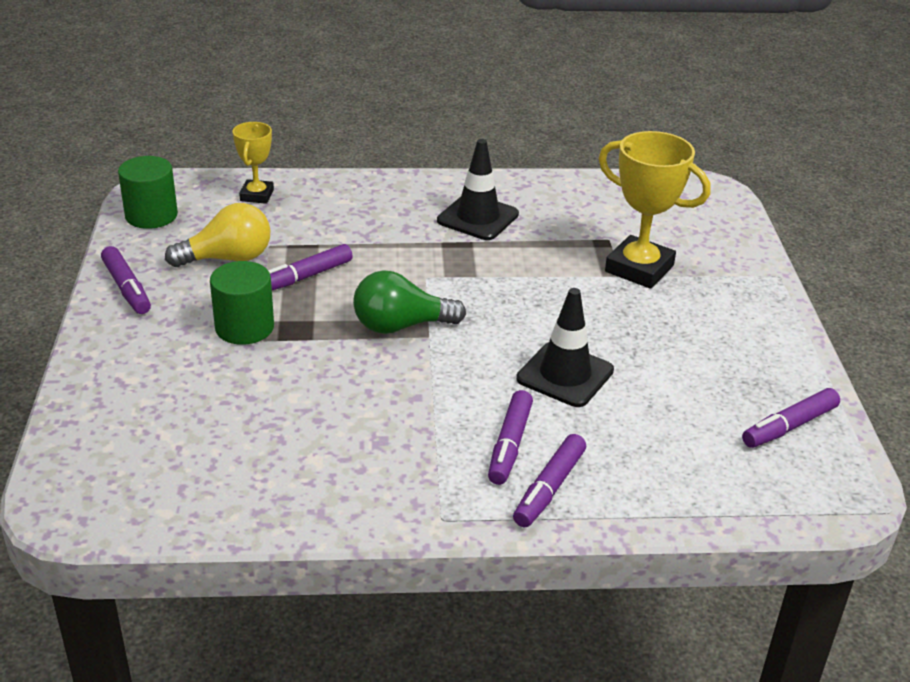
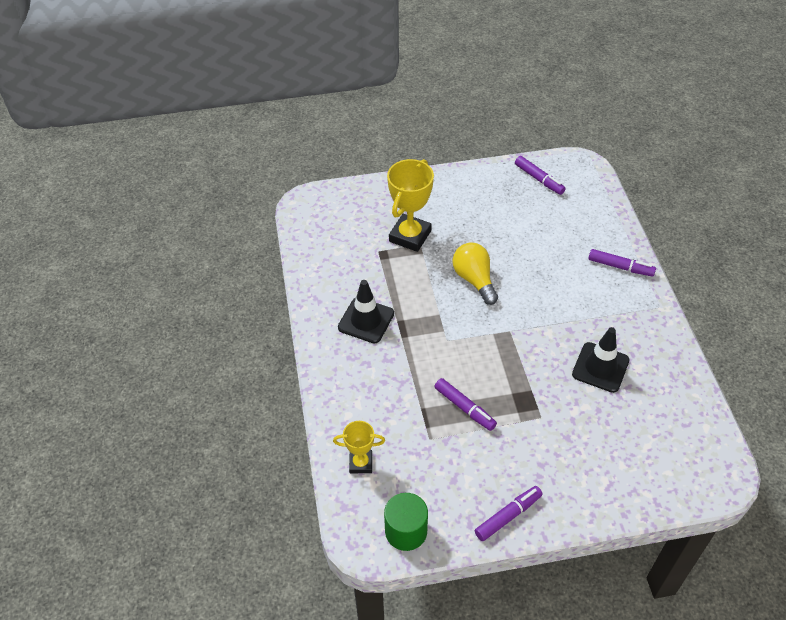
camera: 95 degrees left, 15 degrees up
yellow light bulb [165,203,271,267] -> yellow light bulb moved to [452,243,498,305]
green cylinder [210,261,274,345] -> none
green light bulb [353,270,466,334] -> none
purple marker [488,390,533,485] -> none
black traffic cone [516,288,614,407] -> black traffic cone moved to [572,327,630,393]

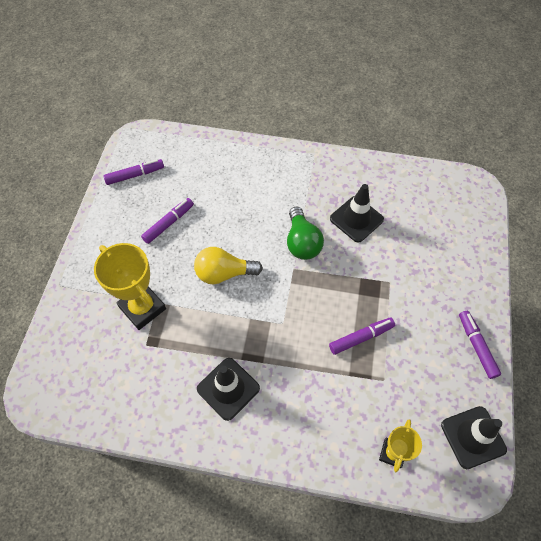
camera: 70 degrees left, 10 degrees up
green cylinder [384,493,428,551] -> black traffic cone [441,406,507,469]
purple marker [588,249,656,277] -> purple marker moved to [141,198,194,244]
none -> green light bulb [287,207,324,260]

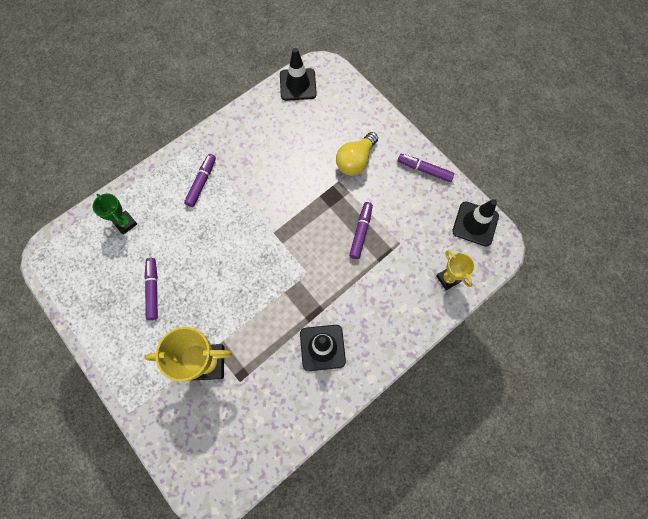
camera: 50 degrees left, 10 degrees up
purple marker [103,159,164,185] -> purple marker moved to [184,154,216,207]
yellow light bulb [194,247,263,284] -> yellow light bulb moved to [336,132,378,176]
green light bulb [287,207,324,260] -> none
black traffic cone [330,184,384,242] -> black traffic cone moved to [280,48,317,101]
none -> green trophy [93,193,137,235]

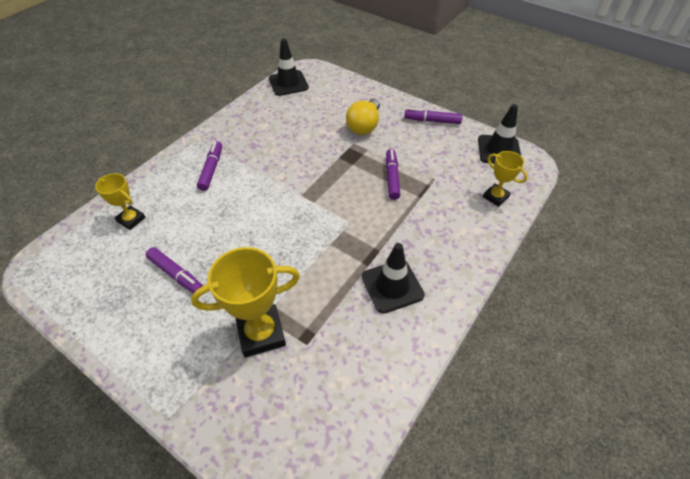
camera: 15 degrees left, 20 degrees down
green trophy [93,193,137,235] -> yellow trophy [95,173,146,230]
purple marker [144,258,158,320] -> purple marker turned 150 degrees clockwise [146,247,203,293]

